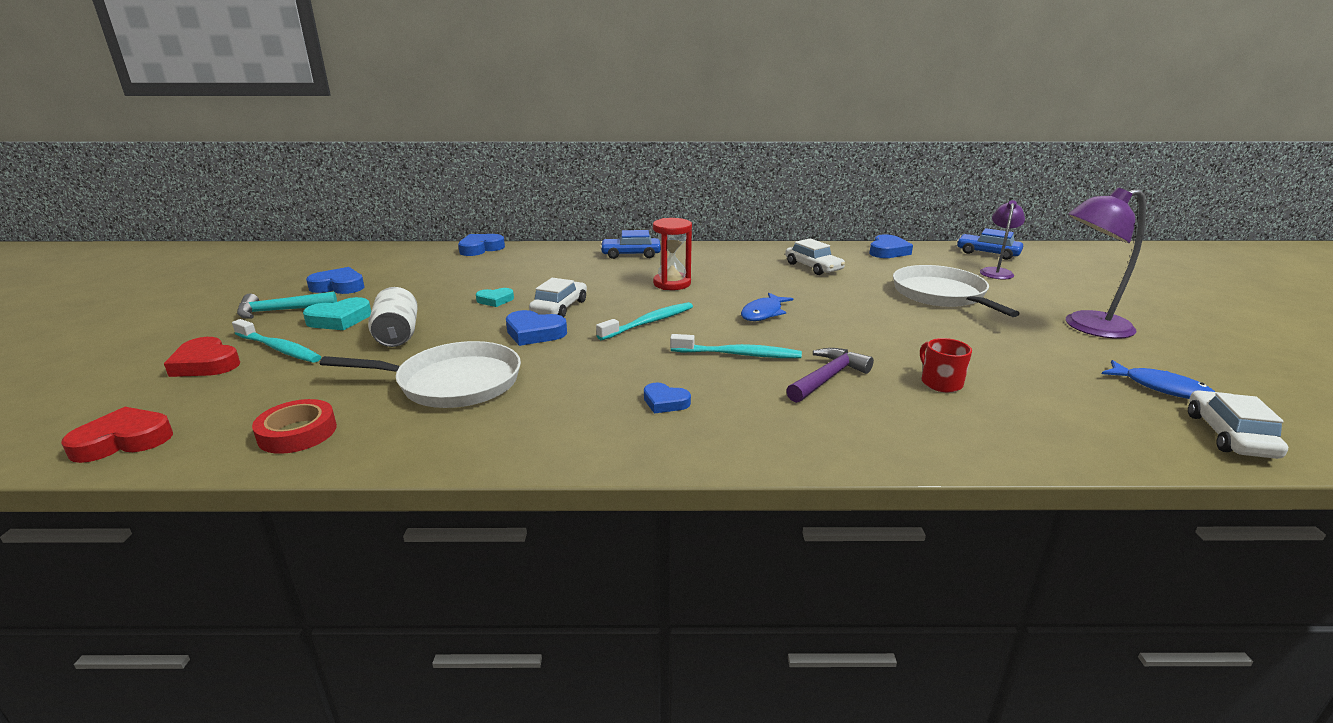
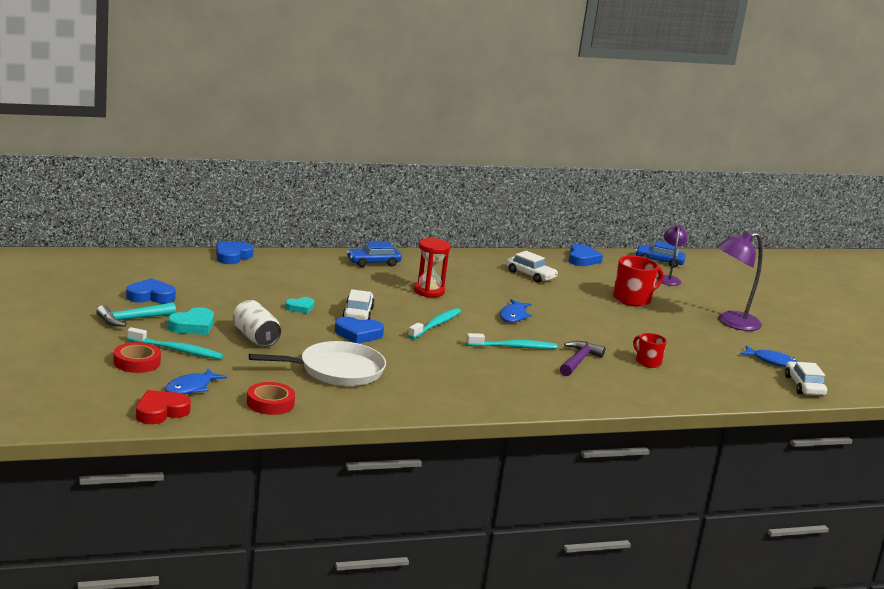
camera: 20 degrees left, 5 degrees down
red heart [164,337,240,377] -> red tape [114,342,161,373]
blue heart [644,382,691,413] -> none
white pan [893,265,1020,317] -> red mug [613,255,664,307]
none -> blue fish [165,368,227,395]

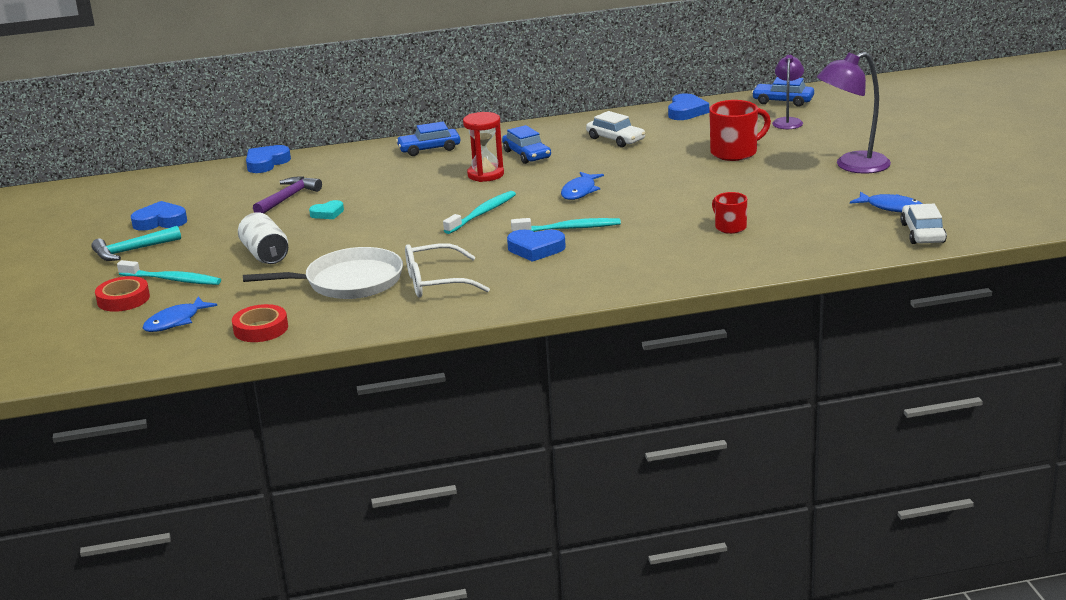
camera: 10 degrees right, 5 degrees up
red heart [136,390,191,424] -> none
turquoise heart [168,307,214,335] -> none
blue heart [335,317,384,344] -> blue heart moved to [507,230,566,262]
white car [342,289,375,320] -> none
purple hammer [560,341,605,376] -> purple hammer moved to [253,176,322,213]
none -> white glasses [405,243,490,297]
none -> blue car [502,125,551,164]

